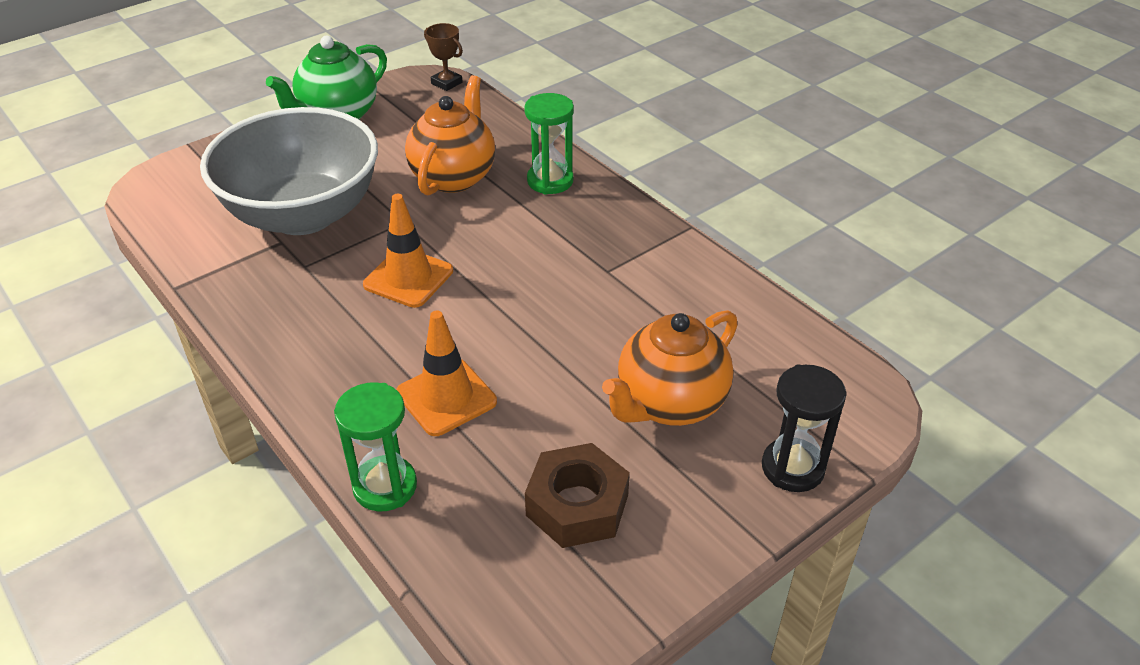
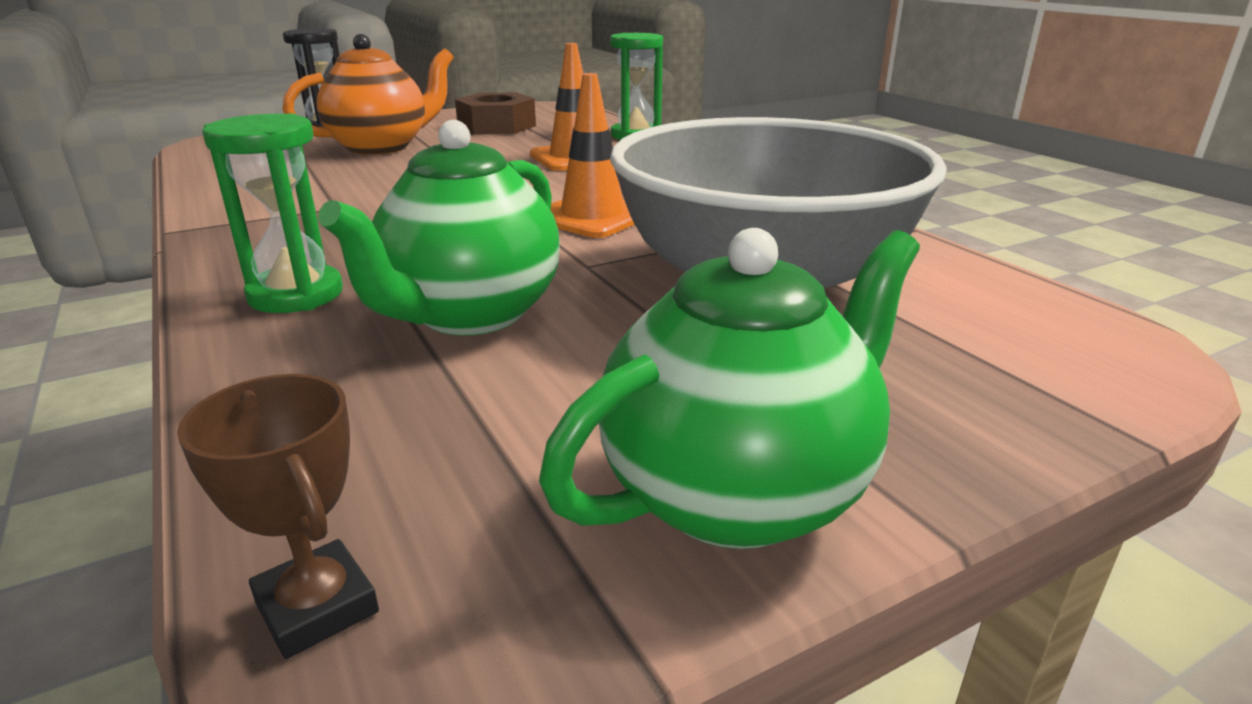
camera: 170 degrees left, 15 degrees down
orange teapot [405,75,495,196] -> green teapot [318,120,560,336]

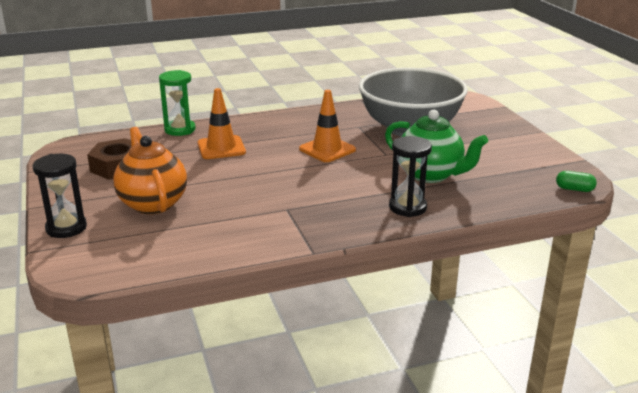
camera: 80 degrees left, 0 degrees up
brown trophy [177,374,379,659] -> green capsule [556,171,597,192]
green hourglass [202,114,343,313] -> black hourglass [389,136,432,217]
green teapot [539,228,920,549] -> none

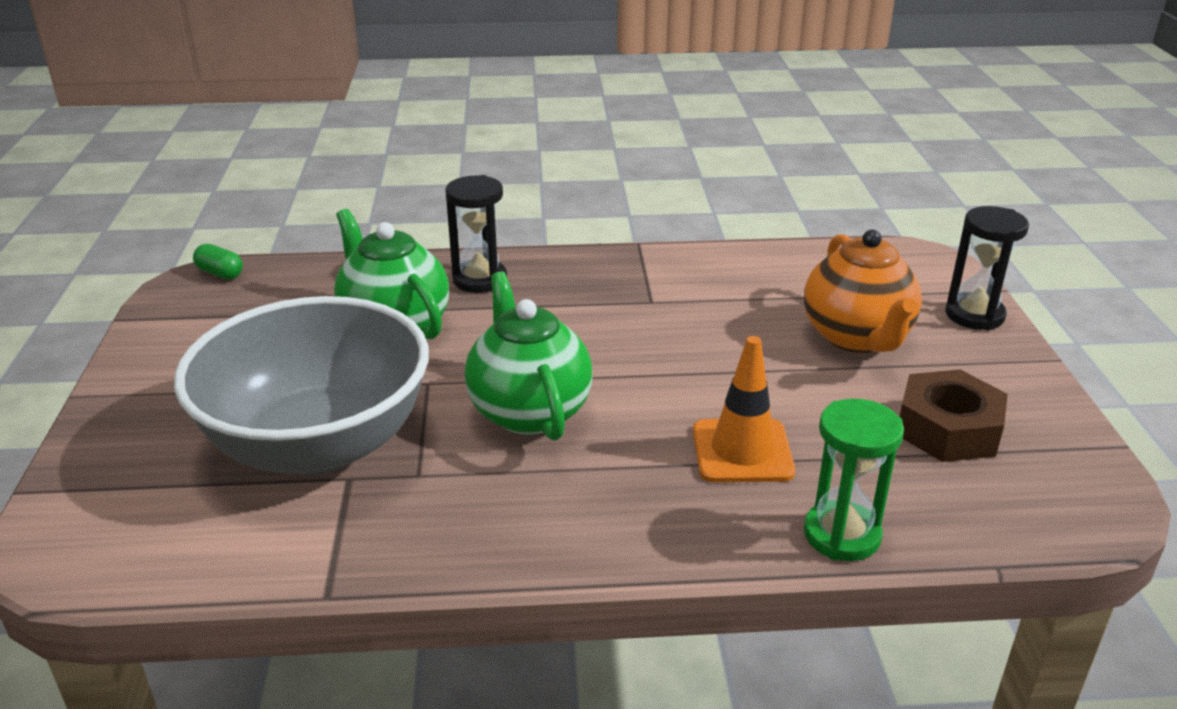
camera: 165 degrees left, 5 degrees up
orange traffic cone [299,90,356,162] -> green teapot [465,271,592,441]

